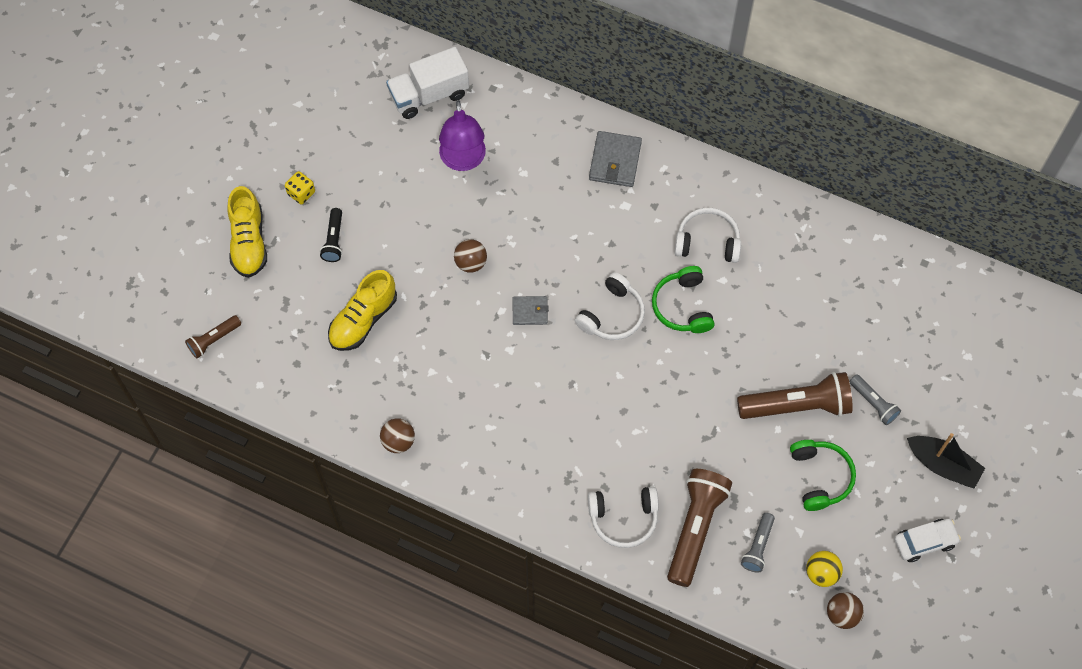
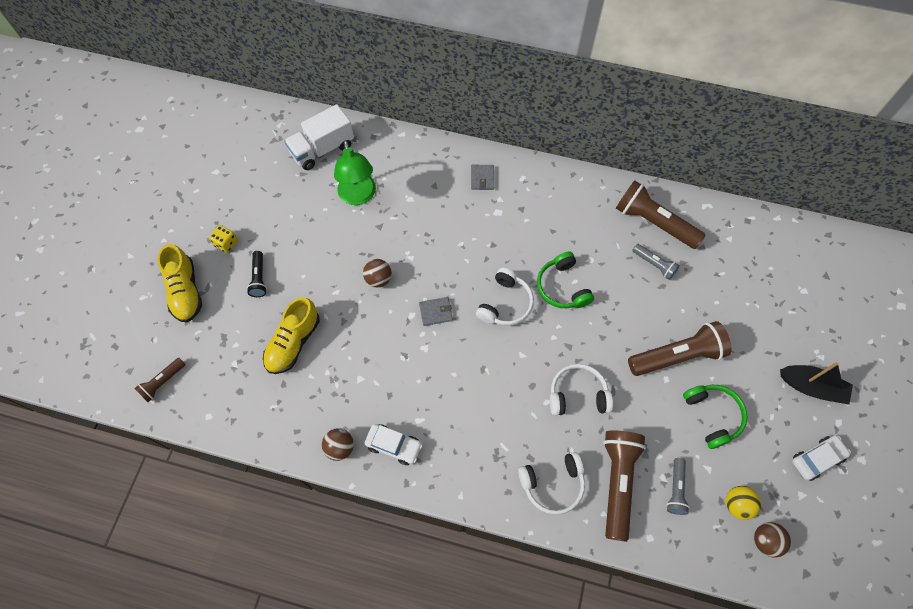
camera: 10 degrees left, 0 degrees up
purple lamp [439,100,486,171] -> green lamp [334,140,376,205]
grey wallet [589,131,642,187] -> grey wallet [471,165,494,190], size x0.62
white headphones [674,208,741,263] -> white headphones moved to [550,364,613,416]
grey flashlight [849,374,901,425] -> grey flashlight moved to [632,244,680,280]
none -> white car [365,424,423,465]
none -> brown flashlight [616,180,706,249]

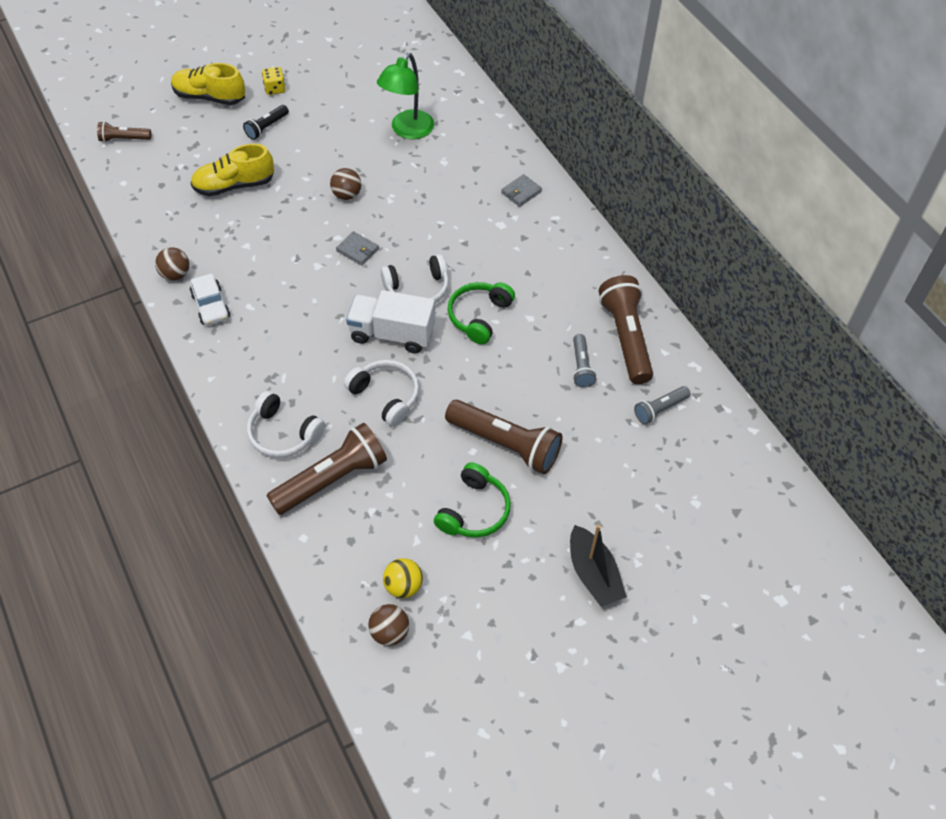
camera: 45 degrees right, 10 degrees down
yellow shoe [158,244,202,322] -> yellow shoe turned 75 degrees clockwise [171,63,245,105]
white truck [284,104,354,170] -> white truck moved to [346,290,435,354]
grey flashlight [666,458,690,515] -> grey flashlight moved to [634,386,690,424]
white car [792,435,851,481] -> none

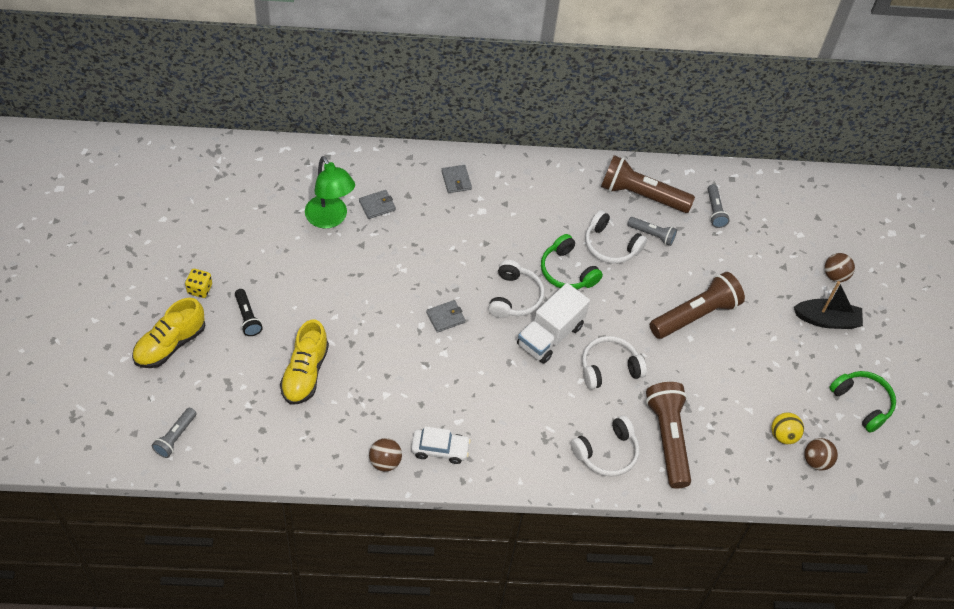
camera: 65 degrees left, 0 degrees up
brown flashlight [97,121,151,142] -> grey flashlight [152,408,196,458]
brown ball [330,168,361,200] -> brown ball moved to [825,253,855,282]
green headphones [434,463,511,538] -> green headphones moved to [829,371,896,433]
none -> grey wallet [359,190,396,219]
none -> white headphones [585,210,647,264]

